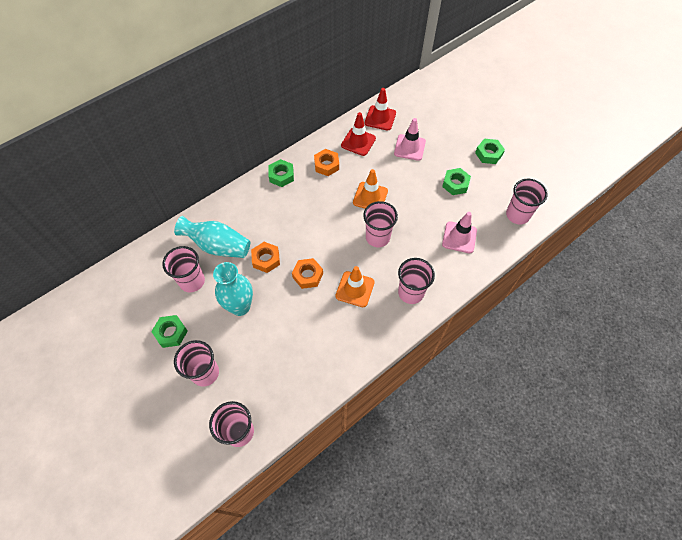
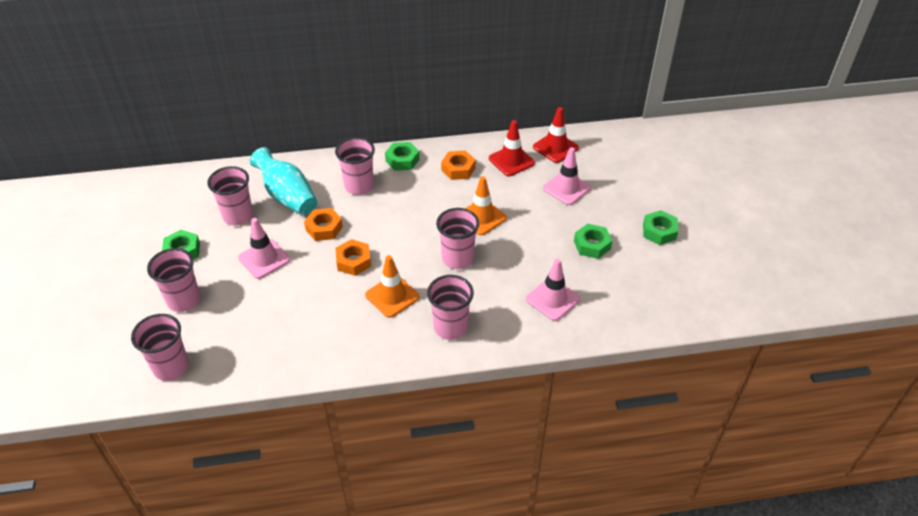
camera: 30 degrees right, 15 degrees down
turquoise vase [213,262,253,316] -> pink traffic cone [238,218,290,279]
pink cup [506,179,548,224] -> pink cup moved to [335,137,375,195]

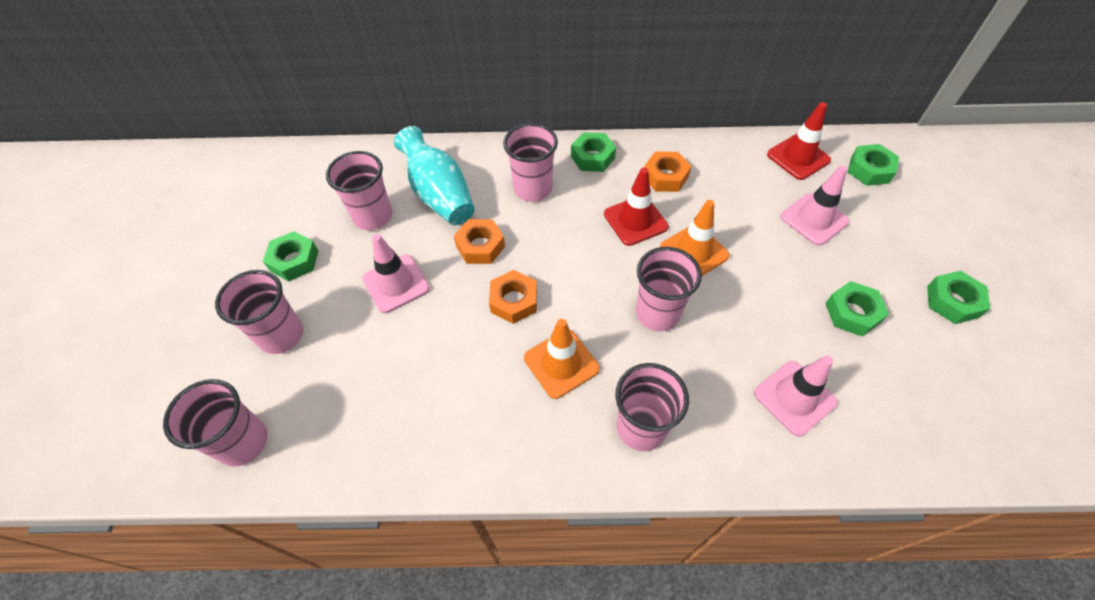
camera: 10 degrees right, 10 degrees up
red traffic cone [489,120,535,176] -> red traffic cone moved to [604,168,668,246]
none -> green nut [848,144,899,186]

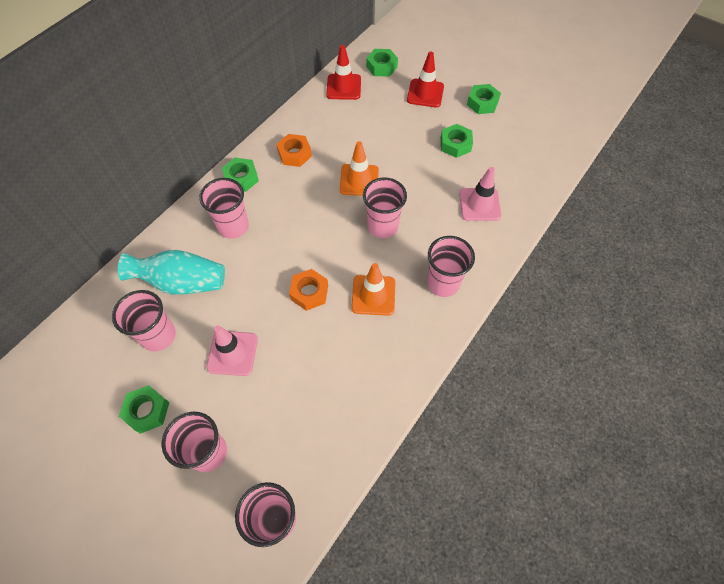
camera: 55 degrees left, 5 degrees up
orange nut [454,219,505,264] -> none
red traffic cone [604,168,668,246] -> red traffic cone moved to [407,51,444,108]
pink traffic cone [780,166,850,246] -> none

